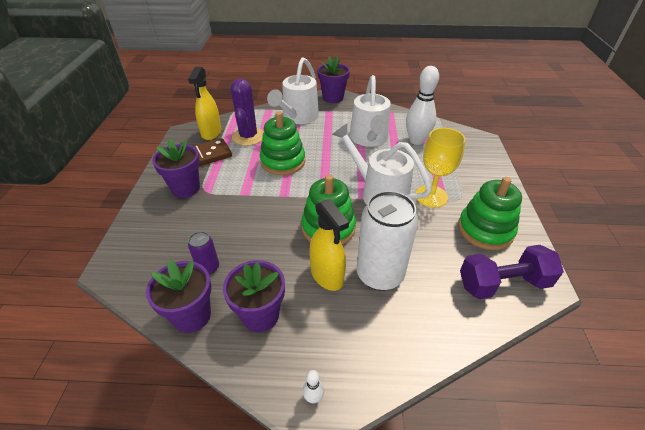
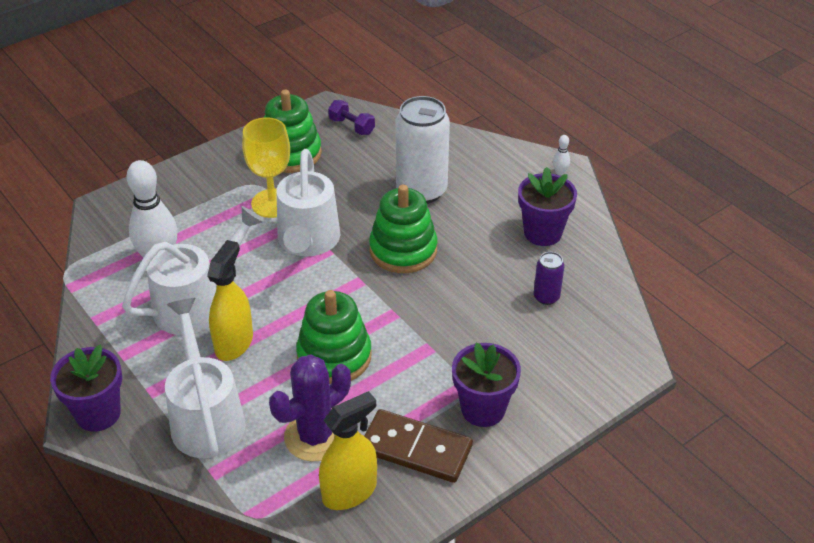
camera: 130 degrees left, 0 degrees up
purple flower pot [146,259,211,333] -> none
white watering can [267,57,319,124] -> white watering can turned 90 degrees counterclockwise [165,298,246,458]
yellow spray bottle [309,199,349,291] -> yellow spray bottle moved to [207,240,253,361]
purple dumbbell [460,245,564,299] -> purple dumbbell [328,100,375,135], size x0.56

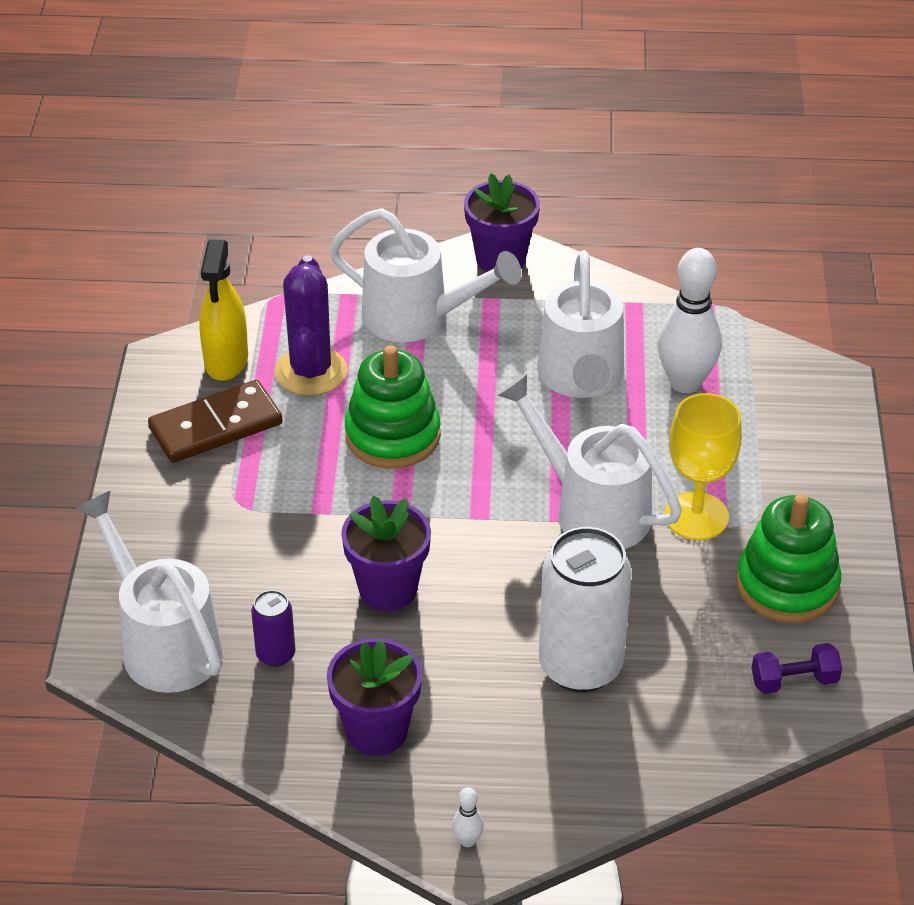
camera: 130 degrees right, 0 degrees up
yellow spray bottle [207,240,253,361] -> none
green stacking toy [369,184,438,273] -> none
purple flower pot [452,342,521,427] -> purple flower pot moved to [341,495,431,611]
none -> white watering can [75,491,223,693]

